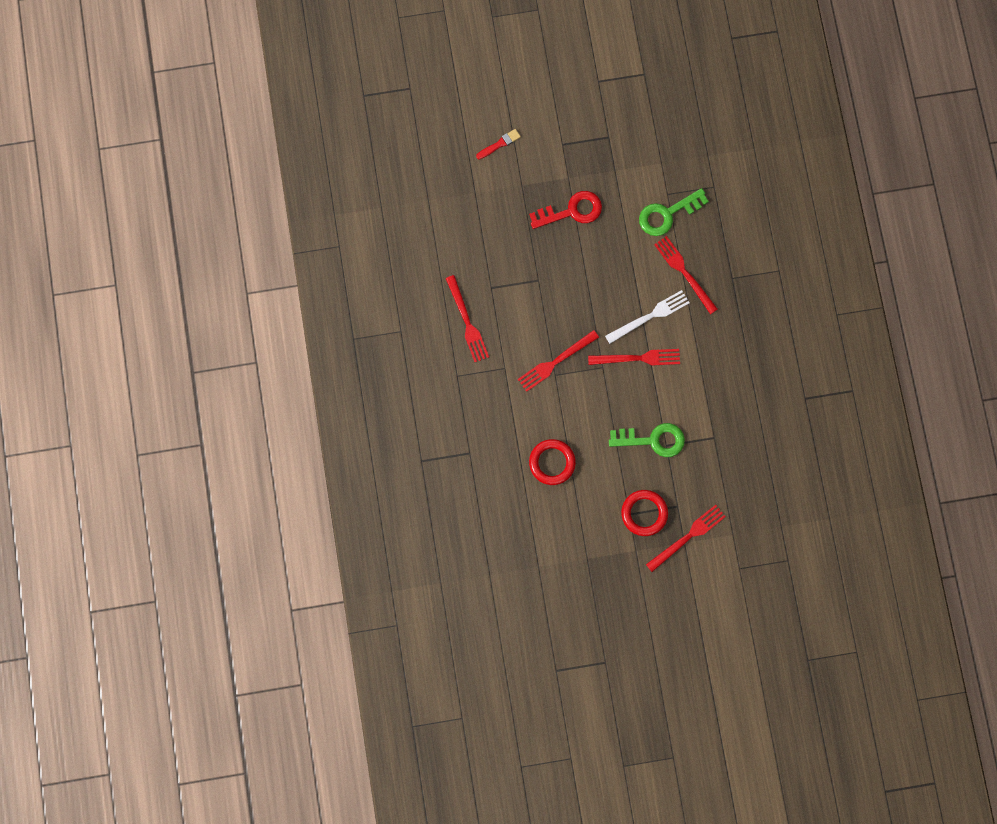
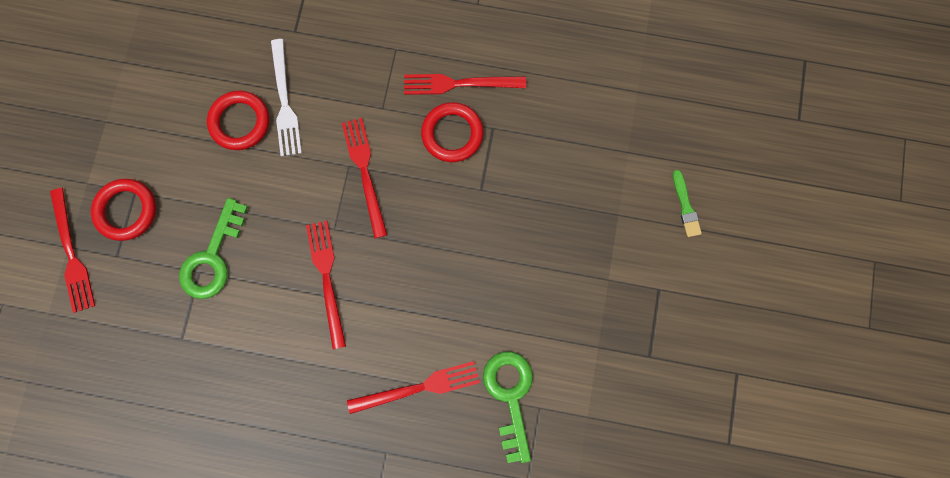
camera: 110 degrees right, 0 degrees up
red brush [476,129,521,160] -> green brush [673,170,702,237]
red key [529,191,602,229] -> none
red fork [588,349,680,365] -> red fork turned 150 degrees clockwise [306,221,346,349]
white fork [605,290,690,344] -> white fork moved to [271,39,302,156]
none -> red ring [421,102,484,162]

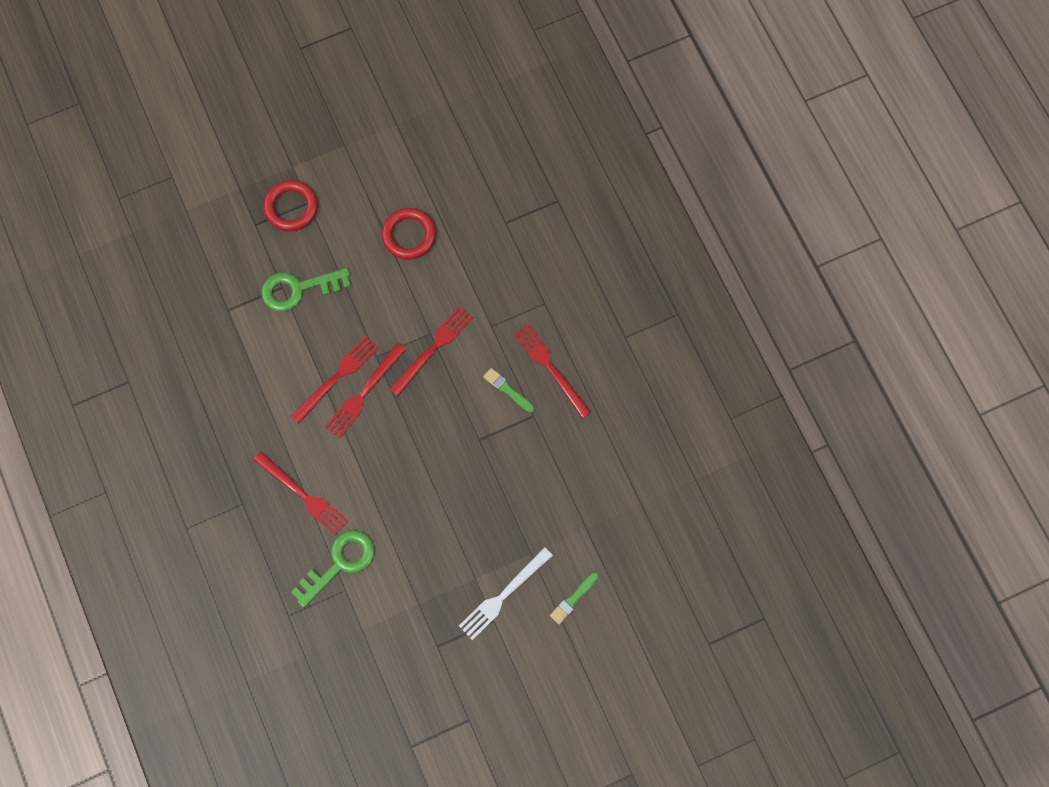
camera: 55 degrees right, 5 degrees down
red fork [50,188,95,313] -> red fork moved to [325,342,406,438]
white fork [271,39,302,156] -> white fork moved to [459,547,553,640]
red ring [421,102,484,162] -> green brush [483,368,534,413]

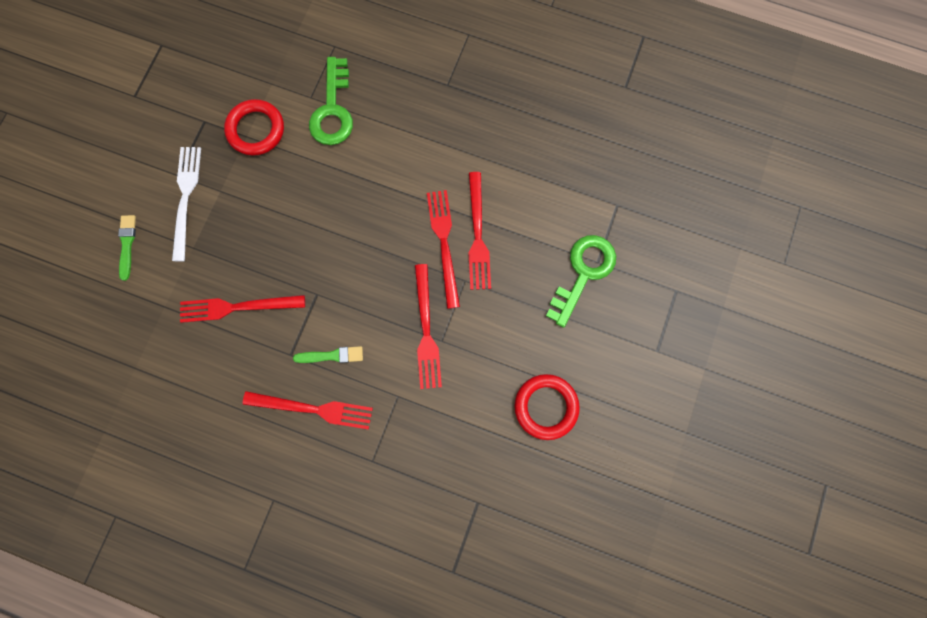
camera: 135 degrees right, 5 degrees up
red fork [253,452,348,535] -> red fork moved to [180,295,305,323]
red ring [263,180,318,231] -> red ring moved to [224,99,284,156]

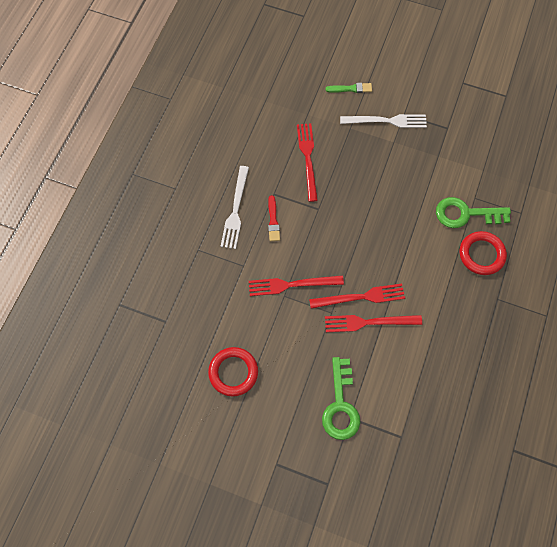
camera: 90 degrees right, 10 degrees down
red ring [224,99,284,156] -> red ring moved to [460,231,507,275]
red fork [243,391,373,430] -> white fork [221,166,249,249]
green brush [293,346,363,363] -> red brush [268,195,280,241]
green key [546,235,616,328] -> green key turned 60 degrees clockwise [322,357,360,440]

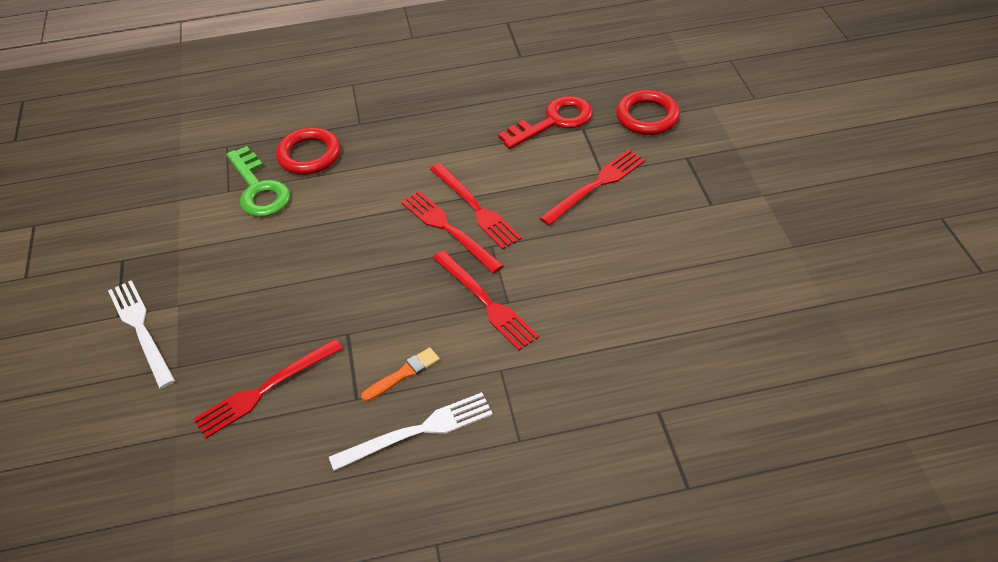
camera: 120 degrees left, 20 degrees down
red ring [208,347,258,397] -> red ring moved to [616,90,680,135]
red brush [268,195,280,241] -> orange brush [361,347,440,402]
green key [322,357,360,440] -> red fork [540,150,645,226]
green brush [325,83,372,93] -> none
none -> red key [498,96,593,149]

